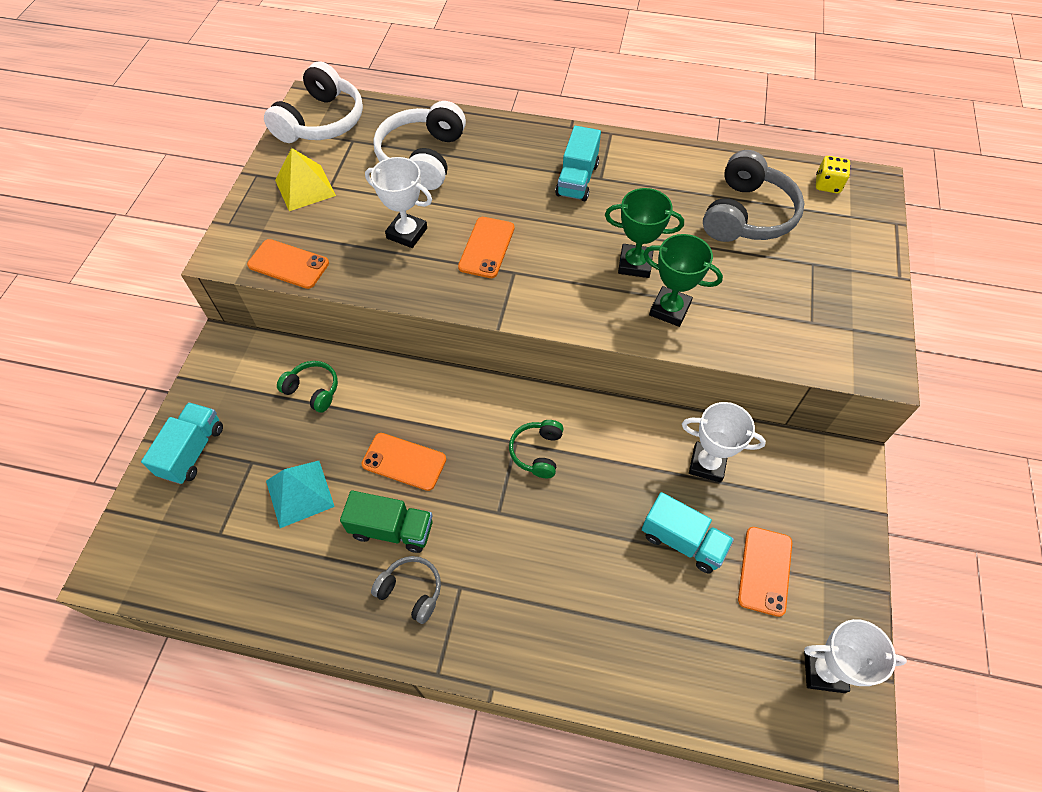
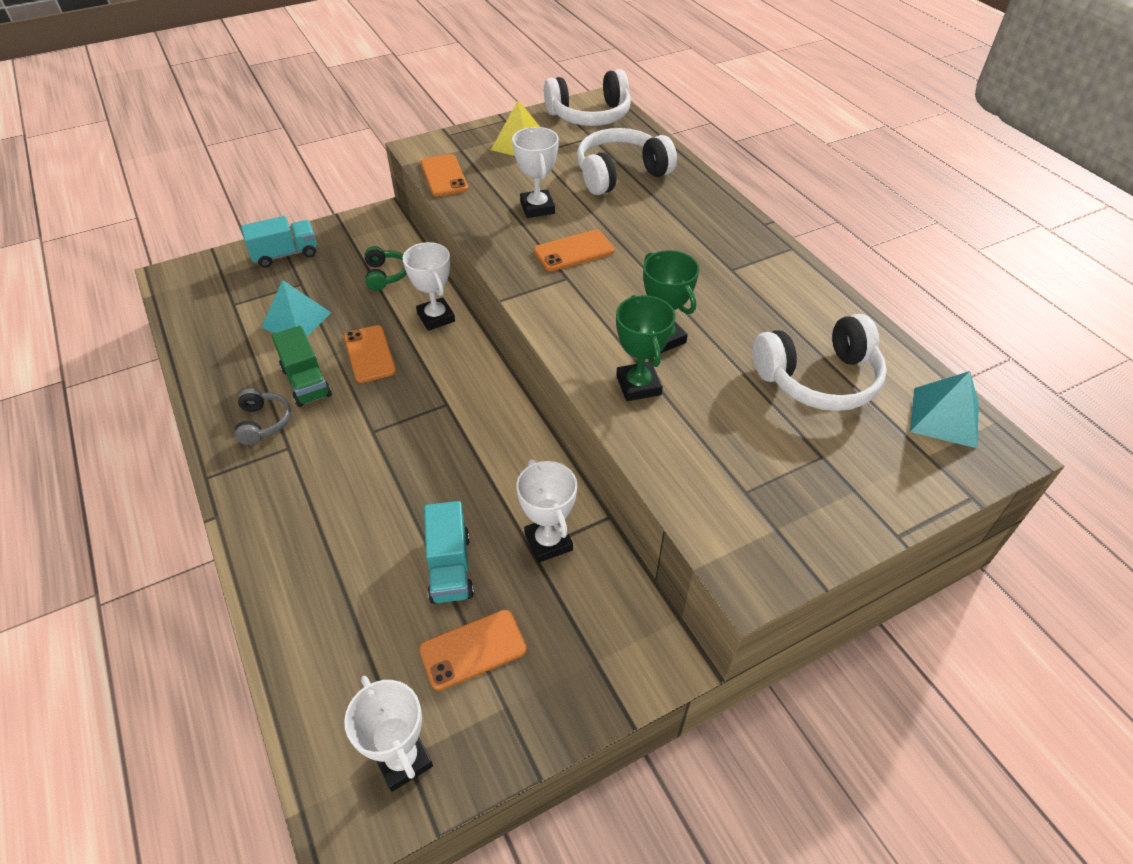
camera: 50 degrees right, 10 degrees down
green headphones [509,420,563,478] -> none
turquoise truck [555,126,601,201] -> none
grey headphones [703,150,804,242] -> white headphones [753,314,887,411]
yellow dice [816,156,850,194] -> turquoise pyramid [910,371,979,448]
none -> white trophy [403,242,455,331]

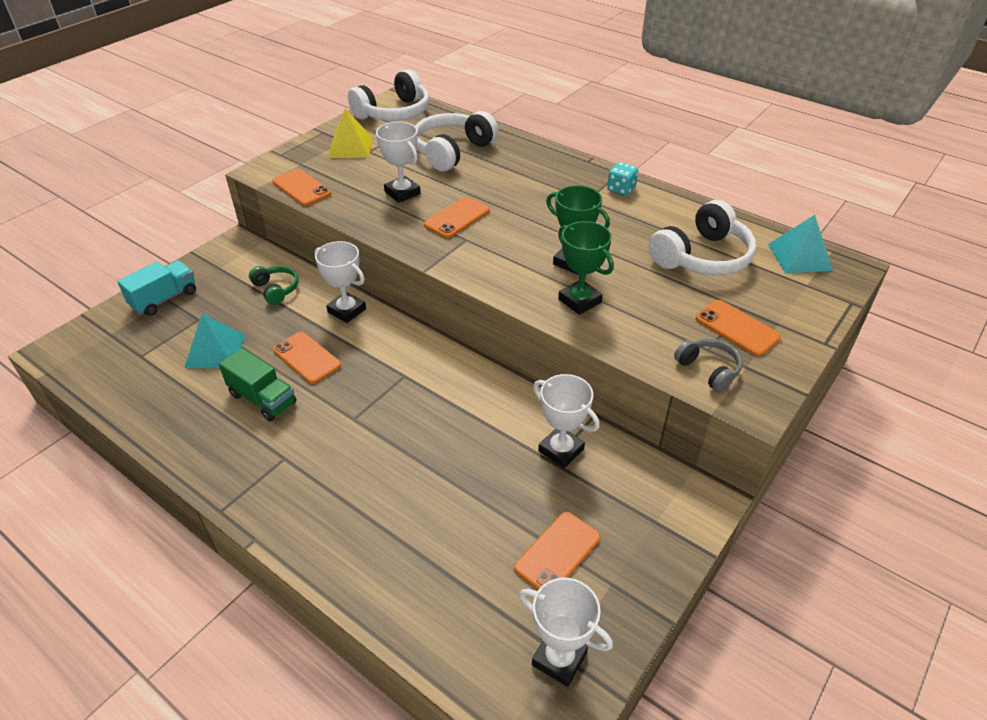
camera: 25 degrees left, 5 degrees down
grey headphones [235,388,291,445] -> grey headphones moved to [674,339,742,393]
turquoise truck [424,501,474,604] -> none
none -> turquoise dice [607,162,638,196]
none -> orange phone [696,300,781,356]

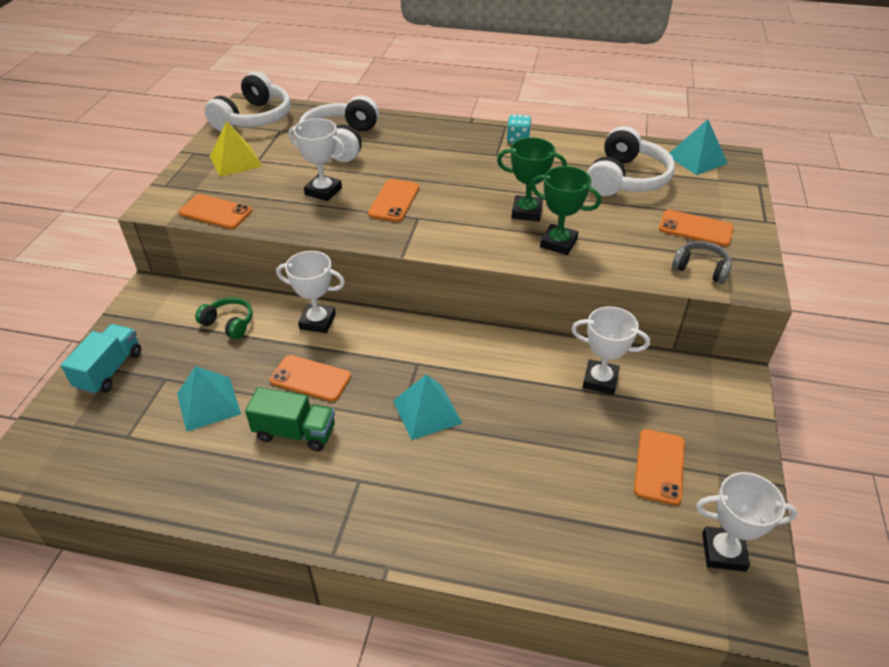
camera: 25 degrees left, 0 degrees up
none -> turquoise pyramid [393,374,462,440]

